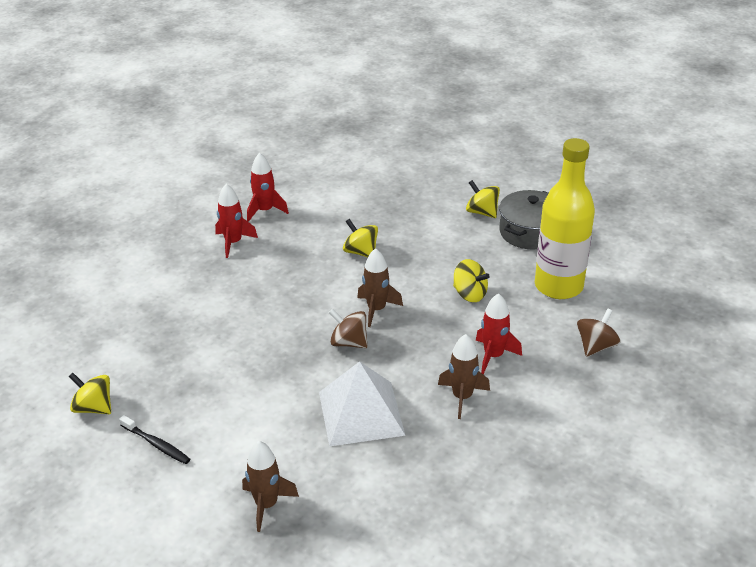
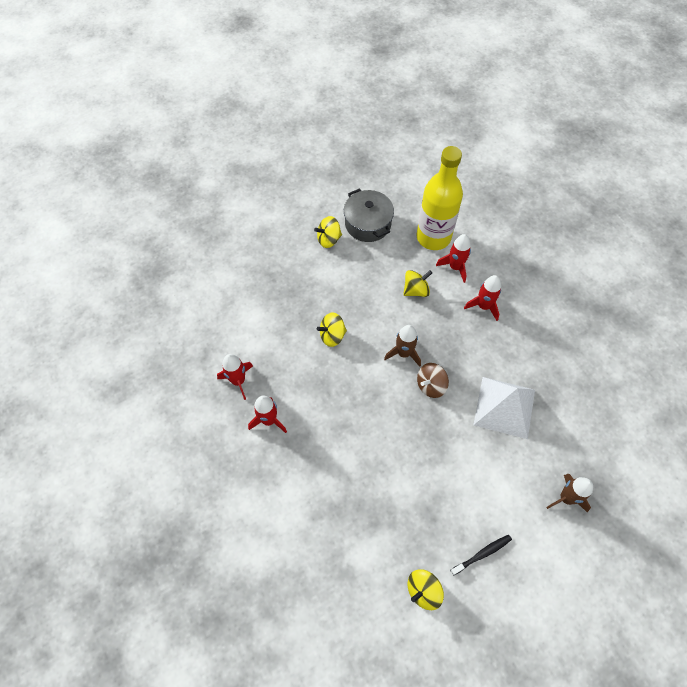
camera: 65 degrees left, 25 degrees up
brown rocket [438,334,490,419] -> none
brown spinning top [577,309,620,357] -> none
none -> red rocket [436,234,471,283]

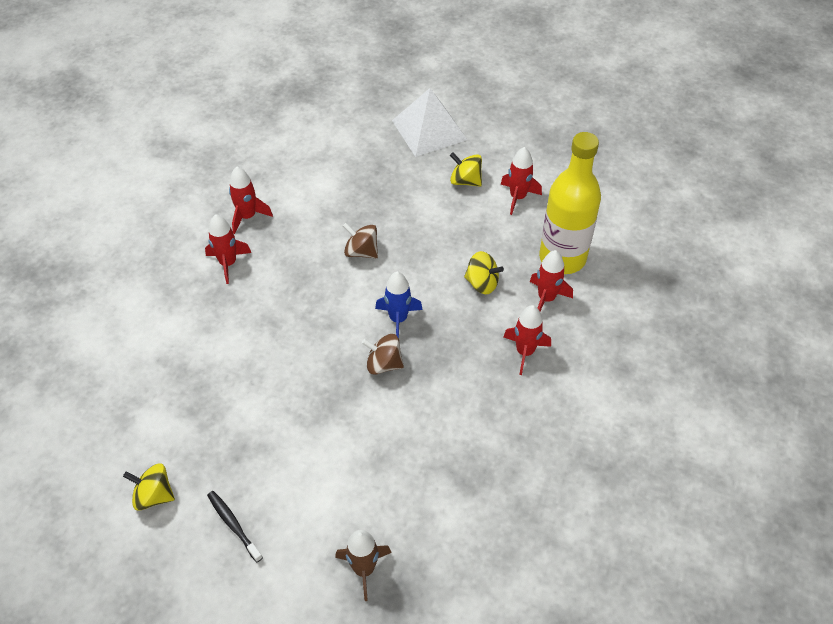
camera: 50 degrees right, 10 degrees down
yellow spinning top [317,312,347,347] -> brown spinning top [343,223,378,258]
grey pot [344,189,394,242] -> red rocket [501,147,542,215]
brown rocket [384,325,421,367] -> blue rocket [375,272,423,338]
black toothbrush [450,535,512,575] -> black toothbrush turned 150 degrees counterclockwise [207,491,263,562]
white pyramid [473,377,535,439] -> white pyramid moved to [392,88,467,157]

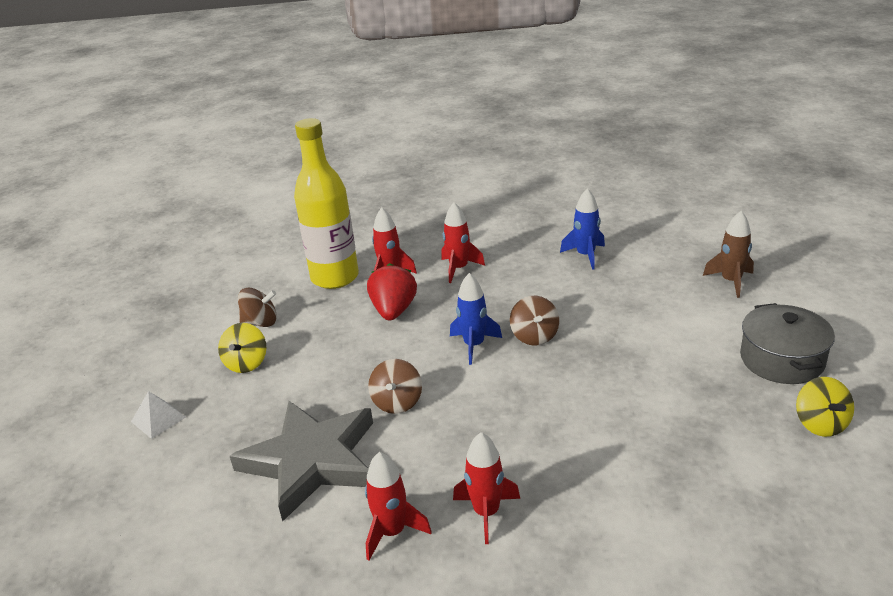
camera: 110 degrees left, 20 degrees down
black toothbrush [207,491,263,562] -> grey pot [740,303,835,384]
white pyramid [392,88,467,157] -> white pyramid [131,391,186,439], size x0.49
yellow spinning top [464,251,504,294] -> red strawberry [367,263,417,321]
red rocket [501,147,542,215] -> brown spinning top [238,288,277,327]
none -> grey star [230,401,373,522]
none -> blue rocket [560,188,605,270]

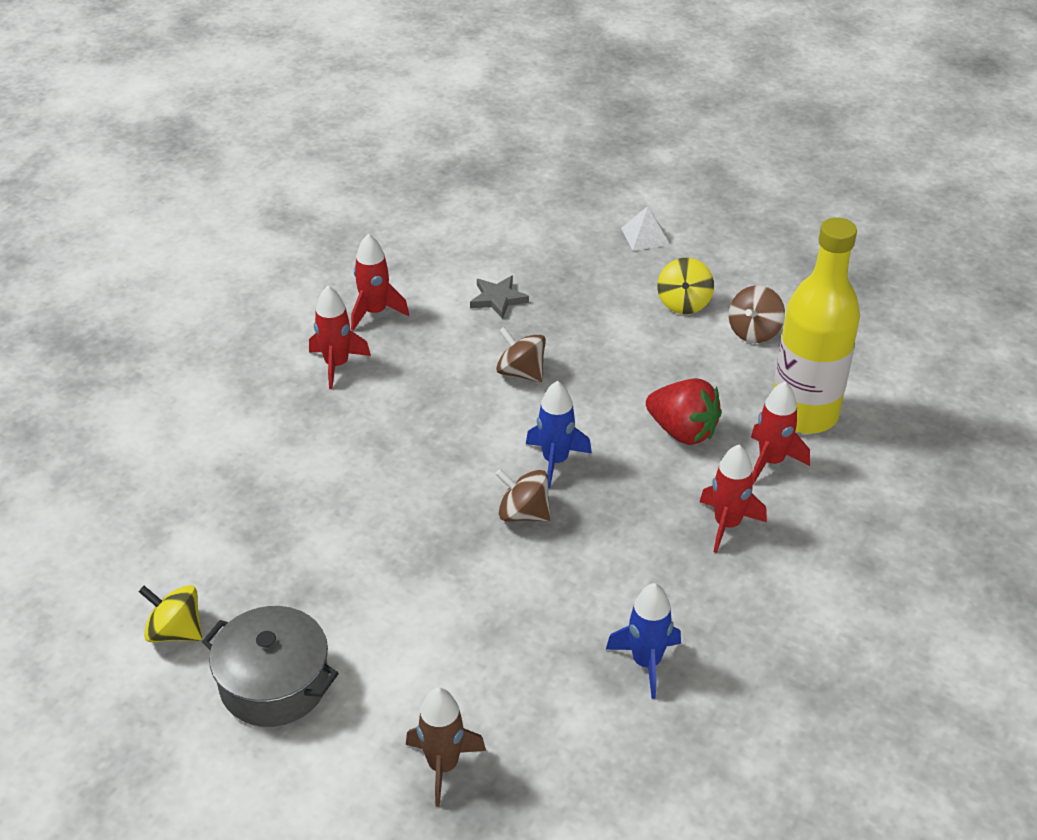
camera: 120 degrees right, 10 degrees up
yellow spinning top [218,323,266,373] -> yellow spinning top turned 120 degrees counterclockwise [658,258,714,314]
grey star [230,401,373,522] -> grey star [470,276,529,319], size x0.42

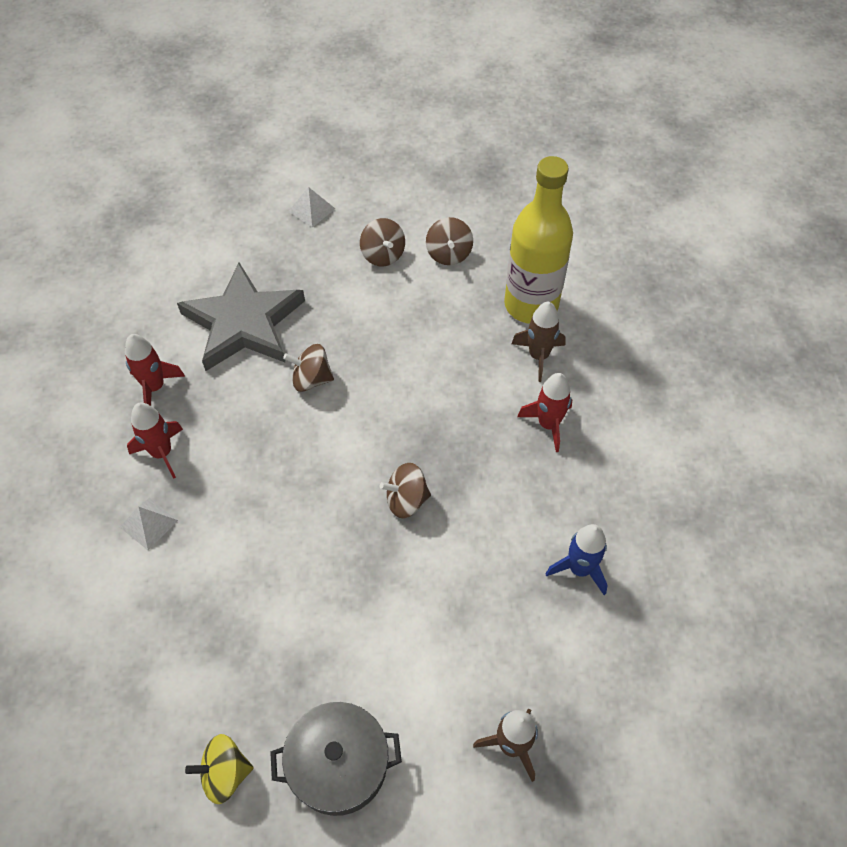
camera: 35 degrees left, 15 degrees up
grey star [470,276,529,319] -> grey star [177,263,305,371], size x2.39
blue rocket [526,381,592,488] -> none
red strawberry [646,378,722,445] -> none
yellow spinning top [658,258,714,314] -> brown spinning top [360,218,405,266]
red rocket [751,382,810,485] -> brown rocket [511,302,566,382]
none -> white pyramid [120,498,178,550]

